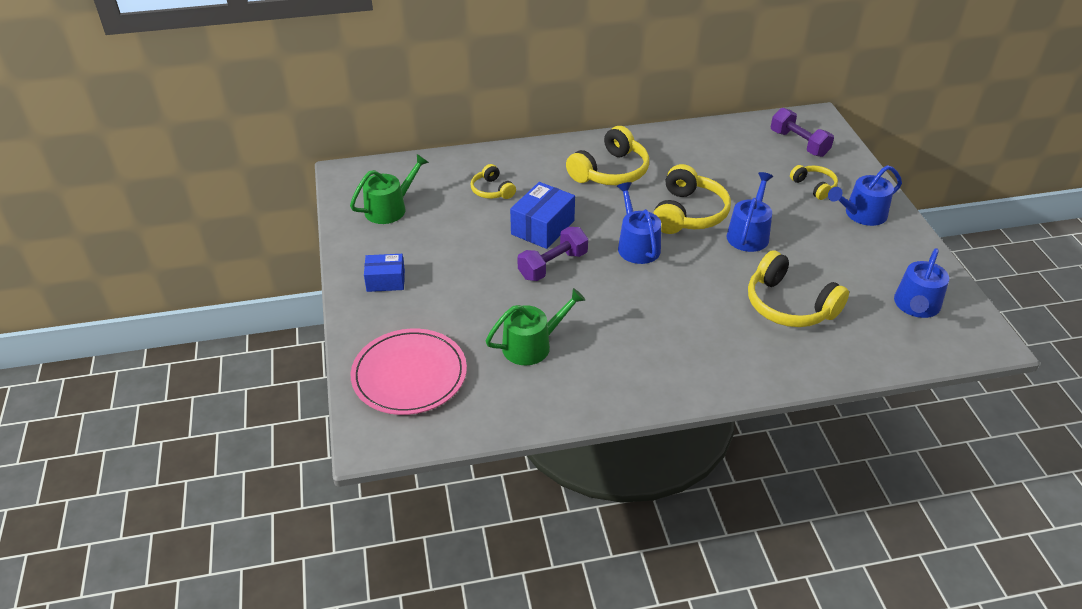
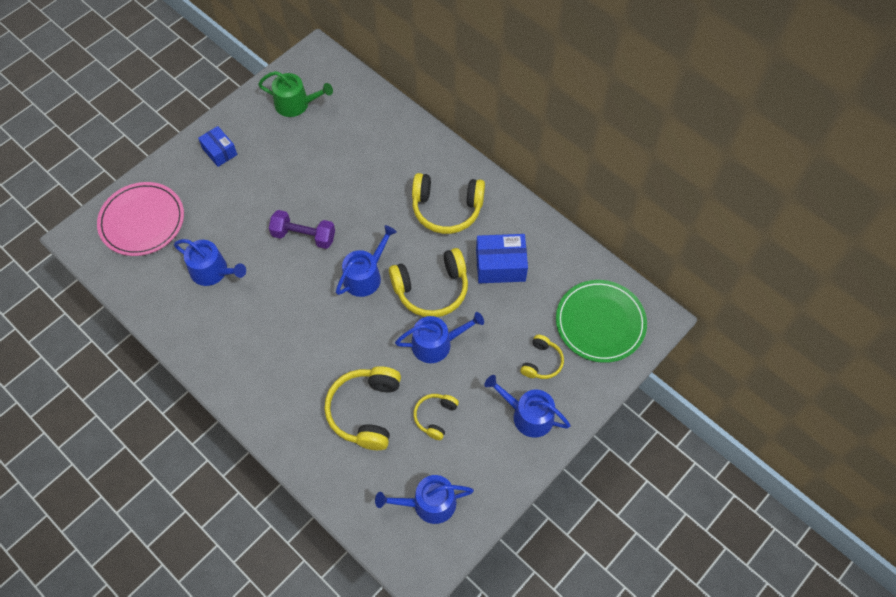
camera: 55 degrees right, 20 degrees up
yellow headphones [470,164,516,199] -> yellow headphones moved to [413,394,459,440]
green watering can [486,288,585,366] -> blue watering can [174,239,246,286]
blue box [510,182,575,249] -> blue box moved to [476,234,528,283]
purple dumbbell [771,108,834,157] -> green plate [556,280,647,363]

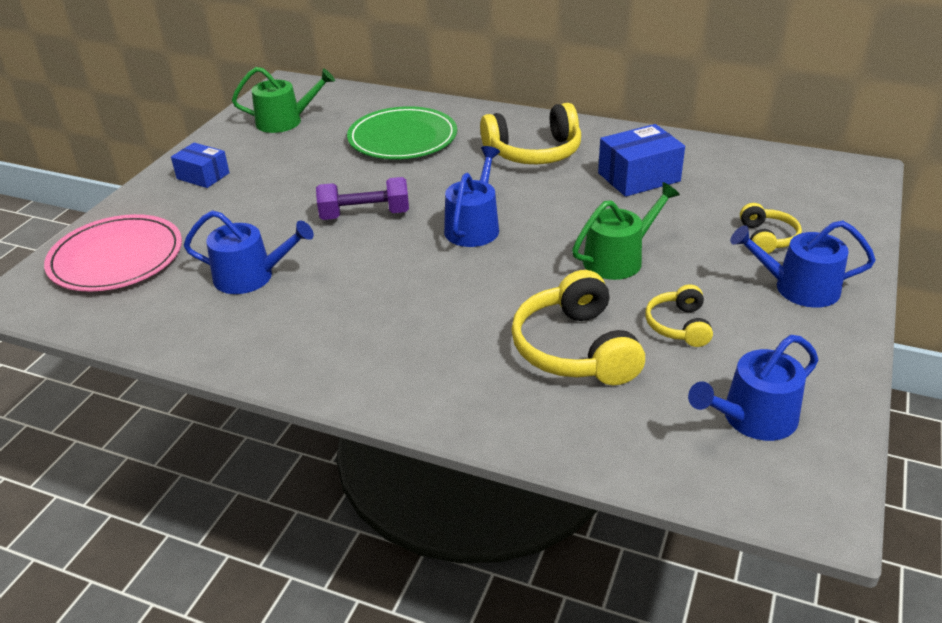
camera: 20 degrees left, 25 degrees down
yellow headphones [389,248,468,317] -> none
blue watering can [395,312,484,363] -> green watering can [572,182,680,280]
green plate [556,280,647,363] -> green plate moved to [347,106,457,159]

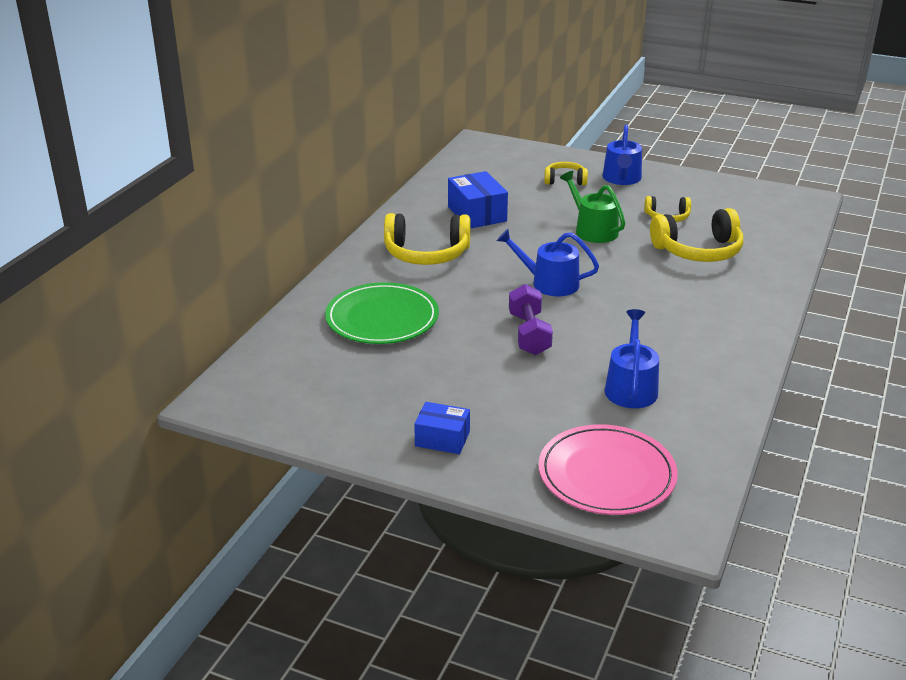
camera: 90 degrees left, 5 degrees down
blue box [171,143,230,188] -> blue box turned 75 degrees clockwise [414,402,470,454]
green watering can [232,67,335,133] -> none
yellow headphones [480,103,581,164] -> yellow headphones turned 105 degrees clockwise [384,213,470,265]
blue watering can [688,335,818,441] -> none

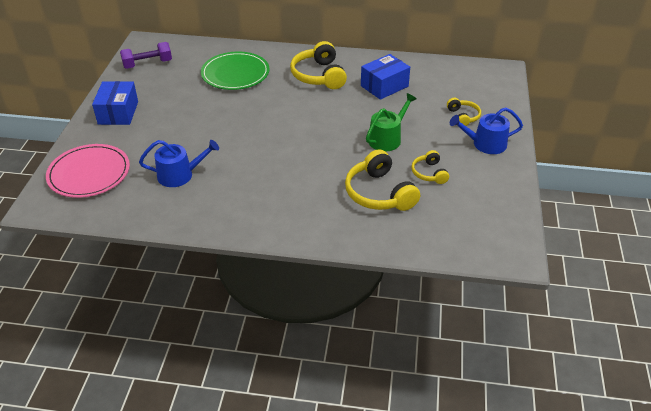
camera: 75 degrees right, 10 degrees up
blue box [414,402,470,454] -> blue box [92,81,138,125], size x1.53
blue watering can [497,229,599,296] -> none
purple dumbbell [509,284,553,355] -> purple dumbbell moved to [120,42,172,69]

